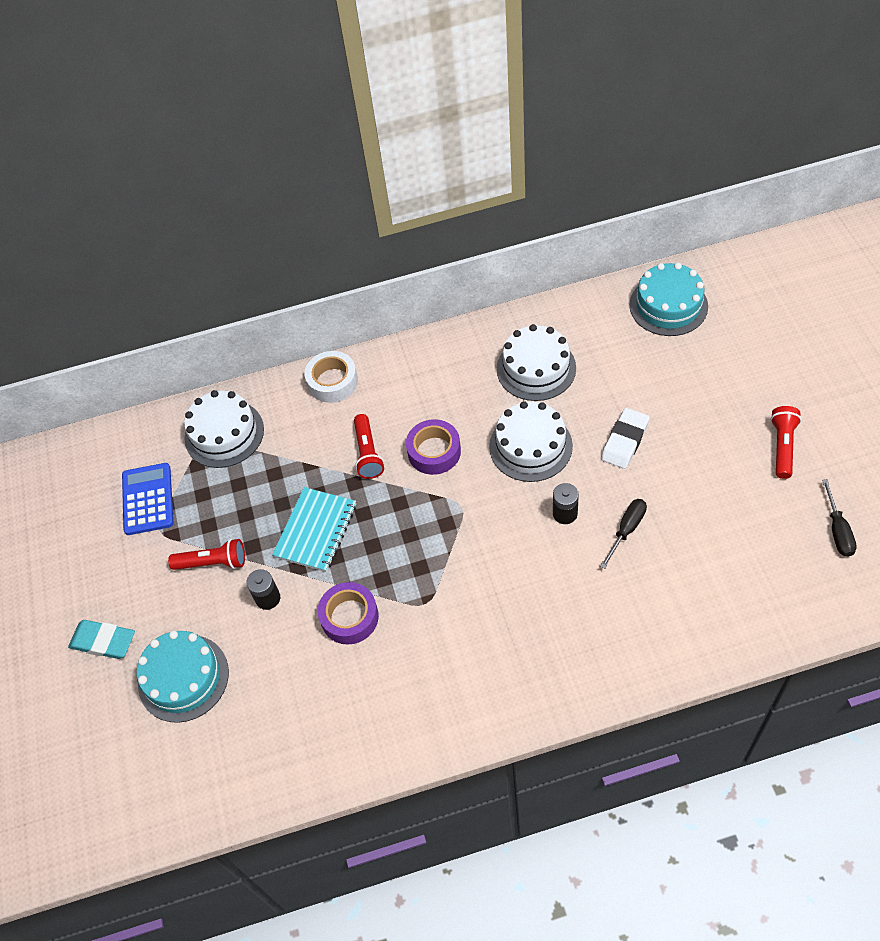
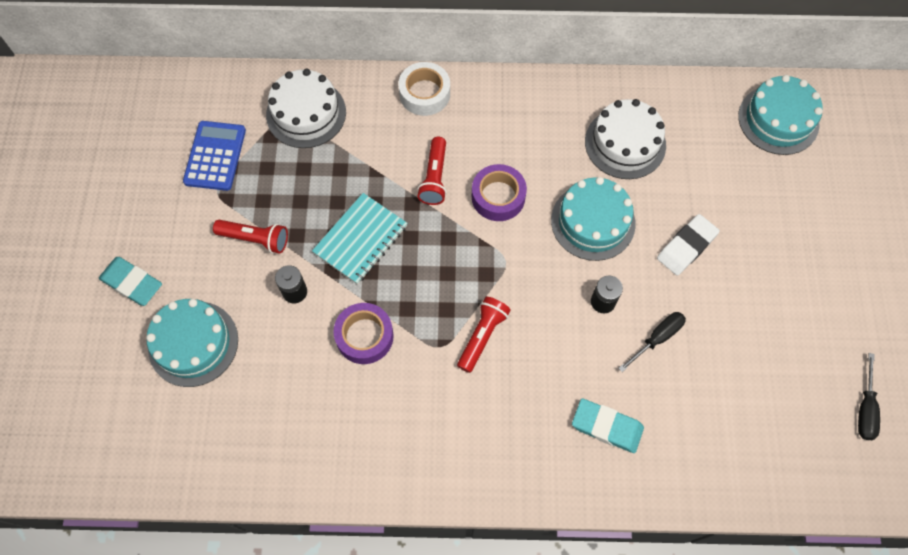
camera: 10 degrees right, 10 degrees up
white cake [489,401,573,482] -> turquoise cake [551,177,636,261]
red flashlight [770,406,802,479] -> red flashlight moved to [457,297,510,373]
none -> turquoise eraser [572,398,644,453]

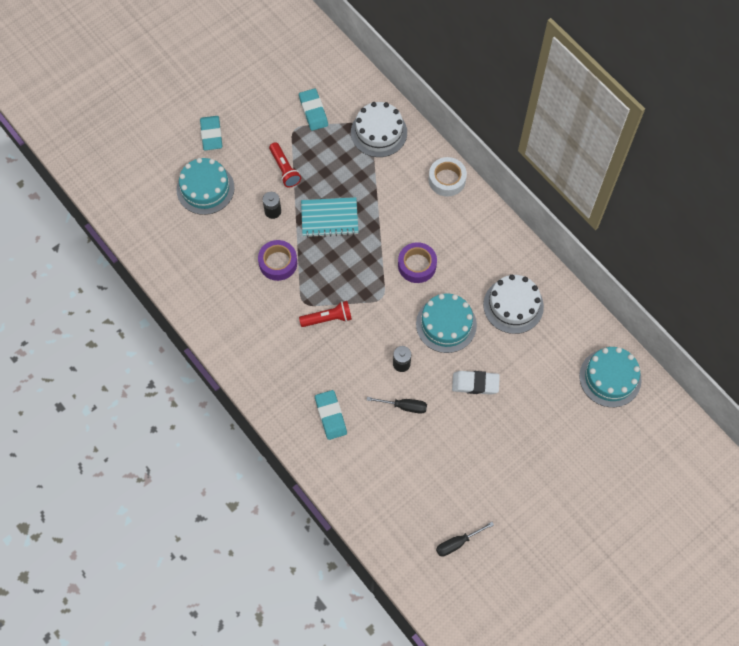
camera: 50 degrees right, 0 degrees up
blue calculator [183,121,246,191] -> turquoise eraser [299,89,328,131]
red flashlight [417,137,447,205] -> none

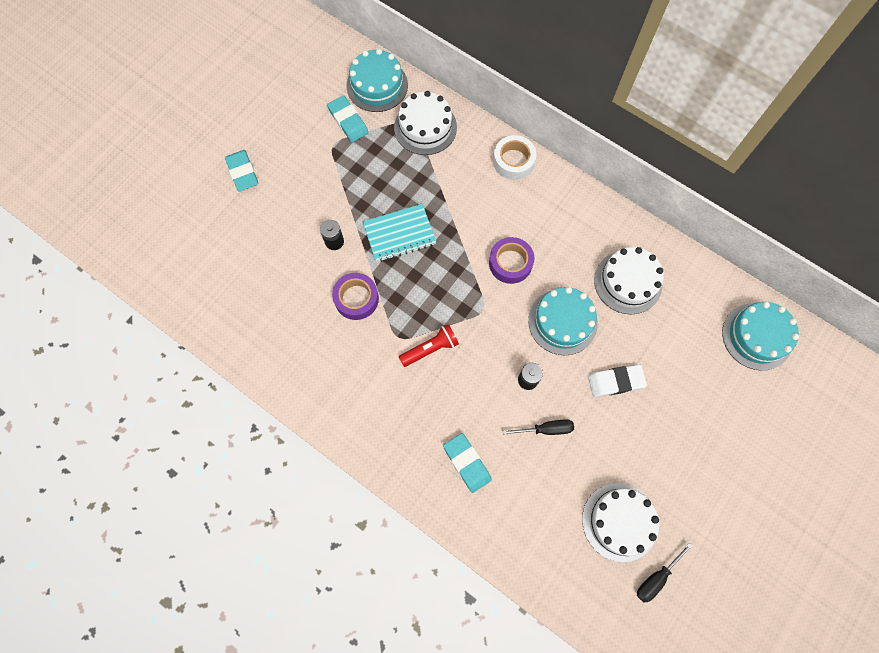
camera: 15 degrees left, 5 degrees up
turquoise cake [177,158,235,215] -> turquoise cake moved to [346,49,408,112]
red flashlight [269,142,301,187] -> none
none -> white cake [582,483,659,562]

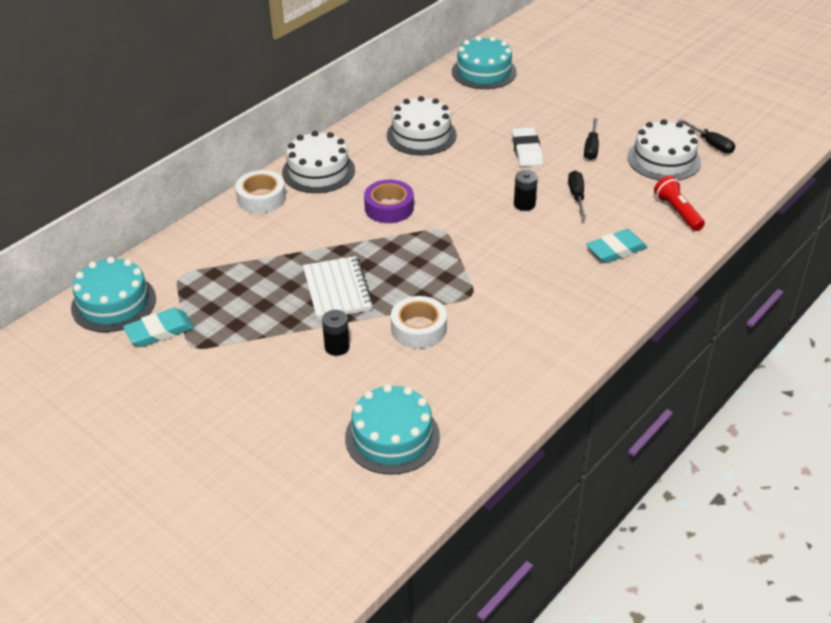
camera: 85 degrees left, 30 degrees down
turquoise eraser [225,150,258,191] -> none
purple tape [332,273,379,320] -> white tape [391,296,447,349]
turquoise notebook [363,204,436,262] -> white notebook [303,256,374,320]
white cake [394,91,457,155] -> white cake moved to [282,131,355,193]
red flashlight [399,324,459,367] -> red flashlight moved to [654,176,705,231]
turquoise cake [528,287,598,355] -> turquoise cake moved to [345,384,440,475]
none -> black screwdriver [584,118,599,160]

